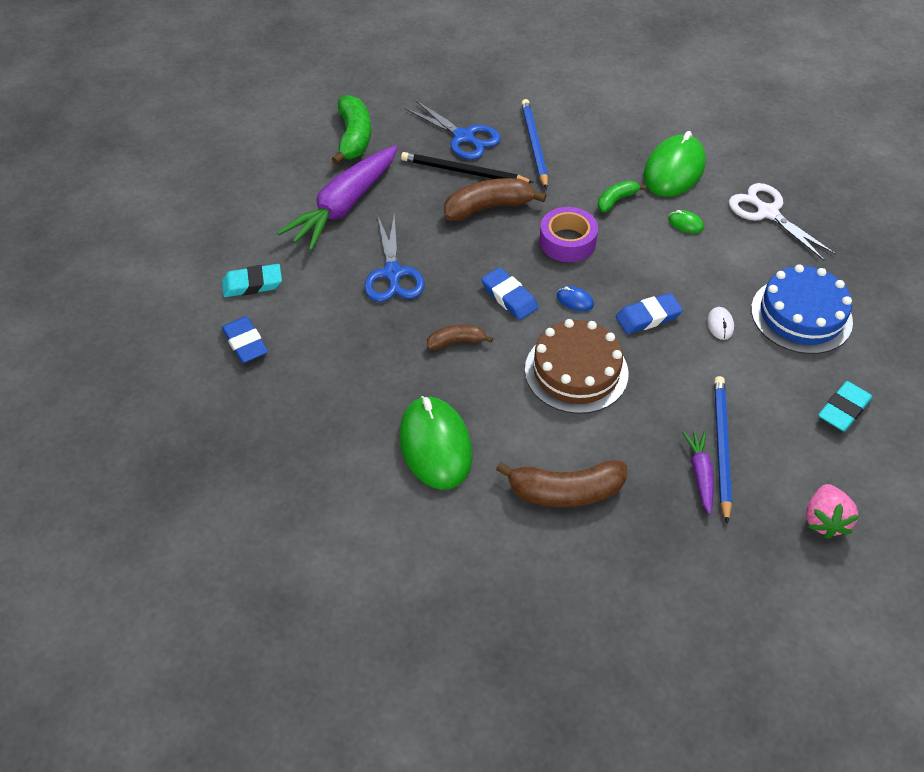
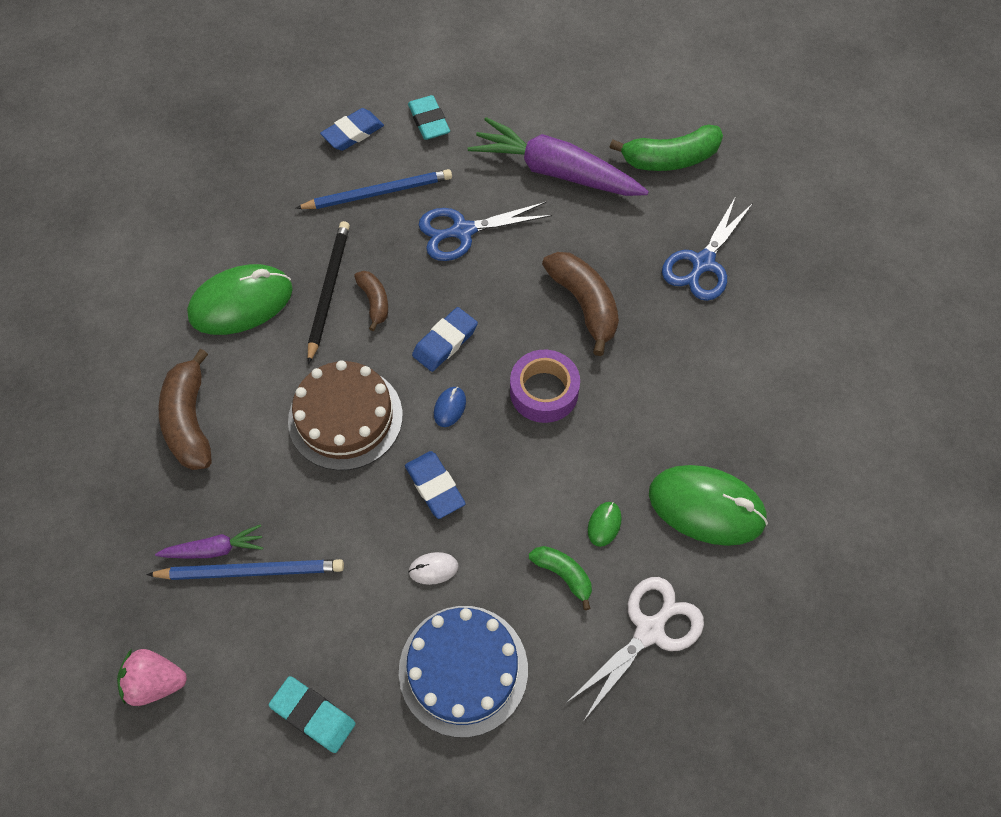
camera: 80 degrees right, 10 degrees up
black pencil [401,152,534,183] -> black pencil moved to [308,221,350,364]
blue pencil [521,99,548,189] -> blue pencil moved to [295,169,452,209]
green banana [598,181,646,212] -> green banana moved to [529,546,592,610]

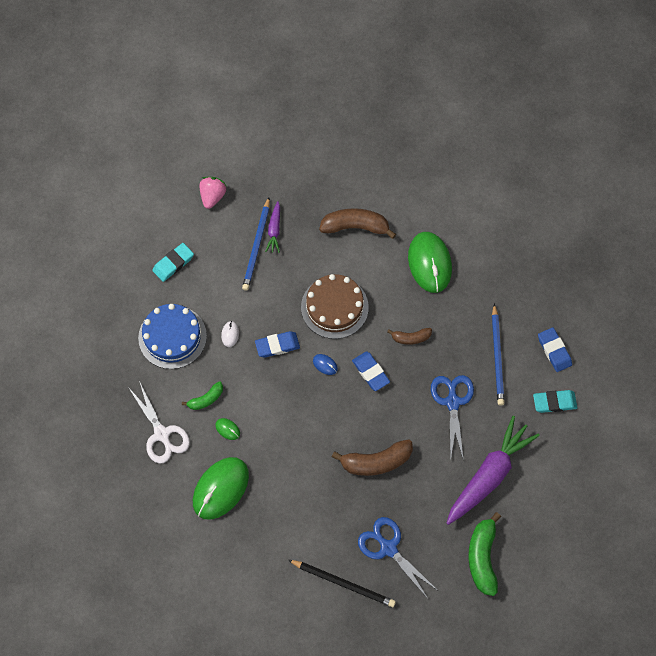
camera: 105 degrees right, 5 degrees up
black pencil [308,221,350,364] -> black pencil moved to [288,560,396,607]
purple tape [510,350,580,423] -> none

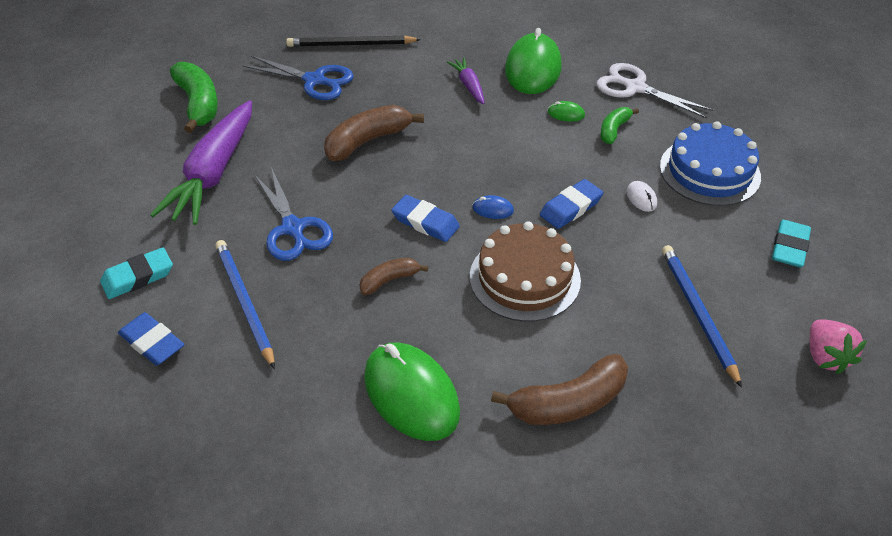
camera: 155 degrees right, 20 degrees down
purple carrot [265,201,280,253] -> purple carrot moved to [447,58,485,104]

